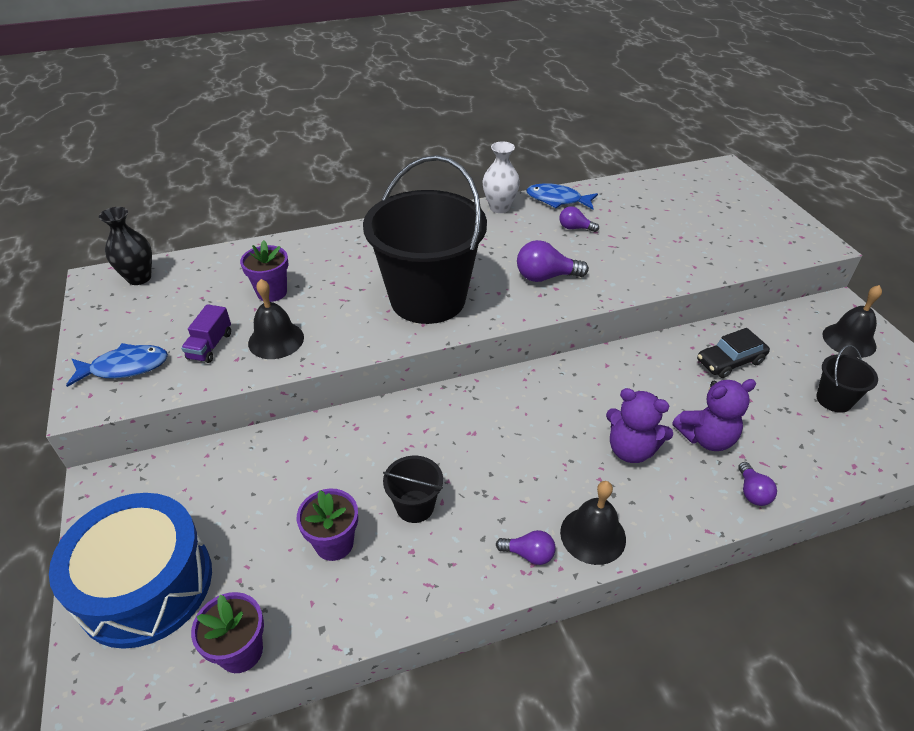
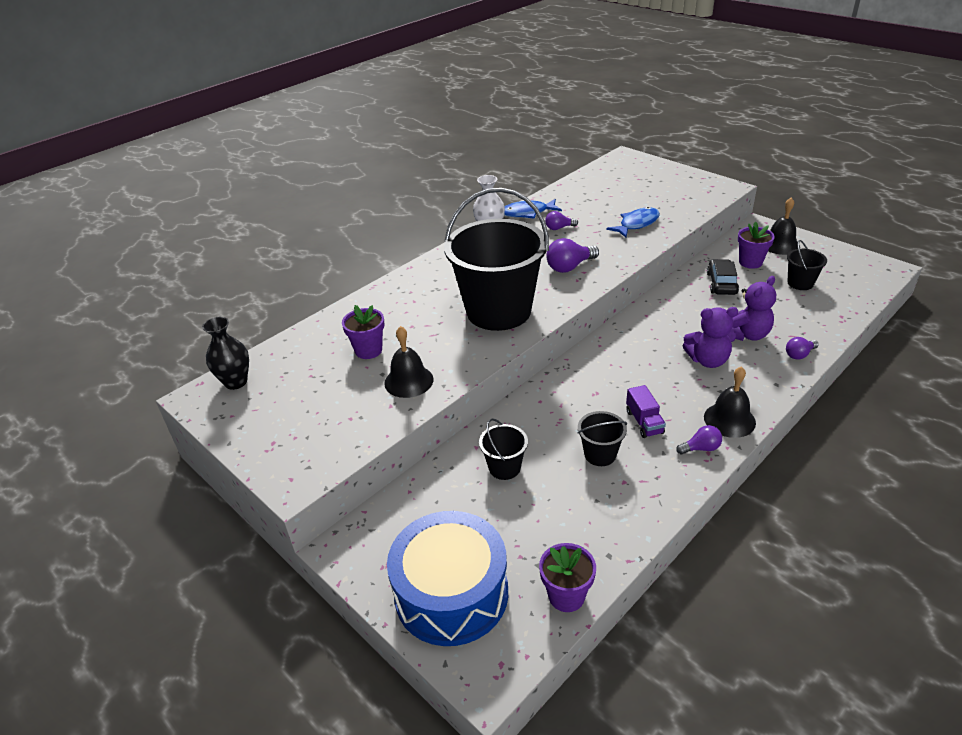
camera: 25 degrees left, 5 degrees down
blue fish [66,343,168,387] -> blue fish moved to [606,207,660,238]
purple truck [181,304,231,363] -> purple truck moved to [626,385,666,438]
purple flower pot [297,489,358,561] -> purple flower pot moved to [738,221,775,269]
black car [697,328,770,378] -> black car turned 150 degrees clockwise [707,259,739,295]
purple light bulb [738,462,777,506] -> purple light bulb turned 90 degrees clockwise [786,337,819,360]
none -> black bucket [479,419,528,480]

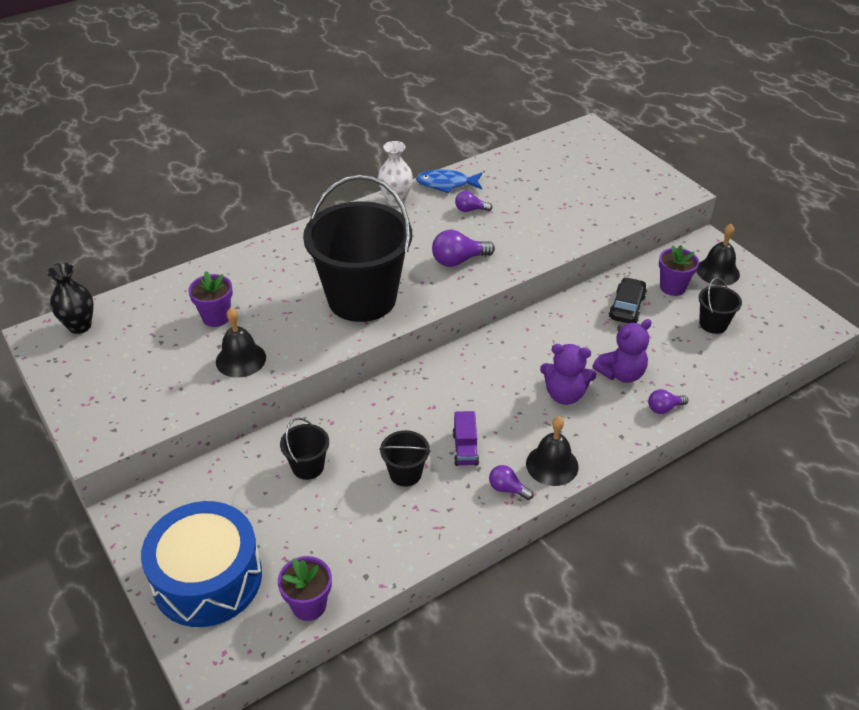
camera: 10 degrees right, 5 degrees up
blue fish [606,207,660,238] -> none
purple light bulb [676,425,722,455] -> purple light bulb turned 150 degrees counterclockwise [489,465,534,500]

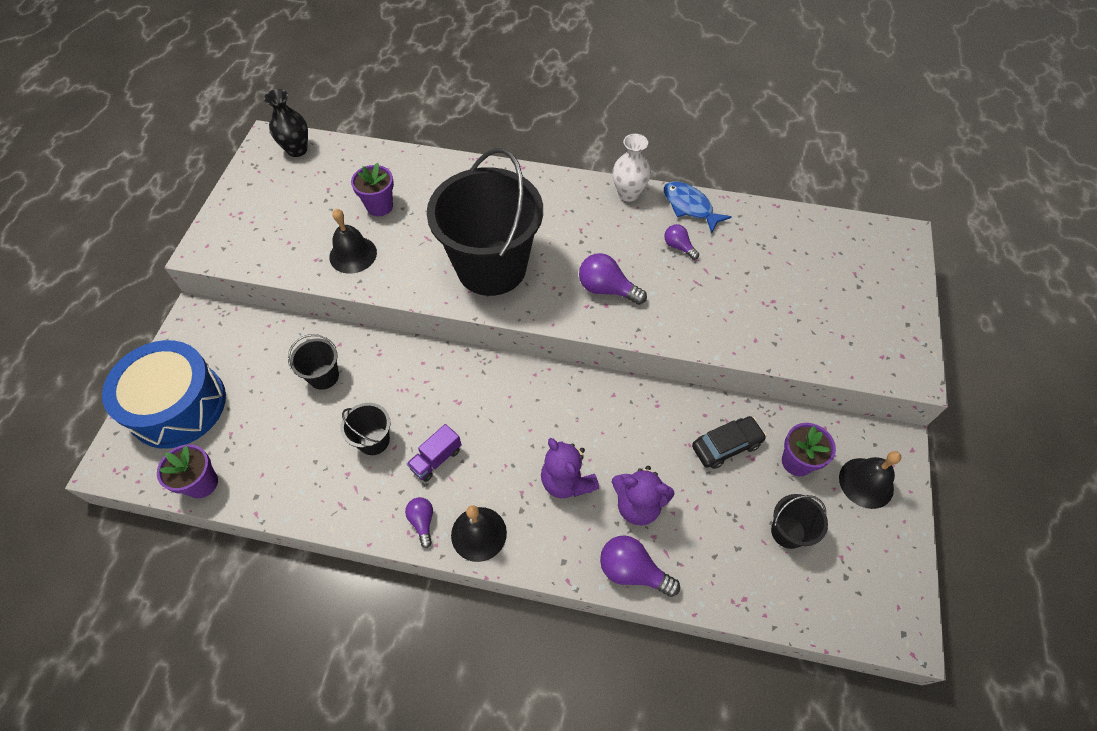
camera: 45 degrees right, 15 degrees up
purple light bulb [648,389,688,414] -> purple light bulb [600,535,680,597], size x1.65

